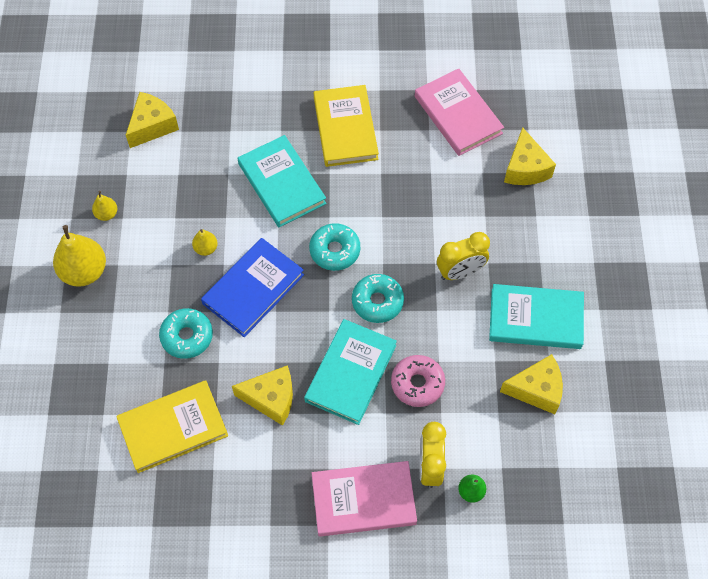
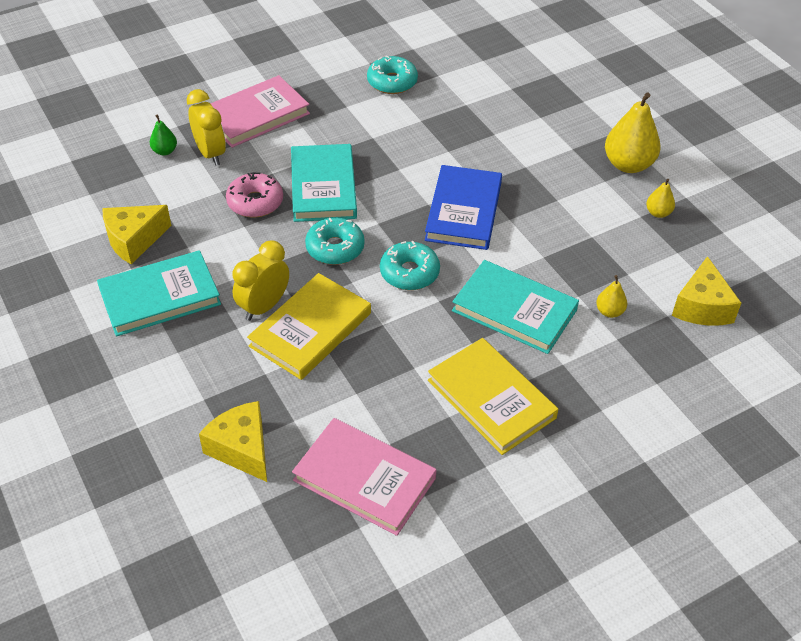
camera: 150 degrees right, 15 degrees down
yellow book [116,380,228,473] -> yellow book moved to [247,273,371,380]
turquoise donut [159,308,213,359] -> turquoise donut moved to [367,55,418,94]
yellow pear [192,229,218,256] -> yellow pear moved to [596,275,627,318]
yellow cheese [232,365,293,426] -> none

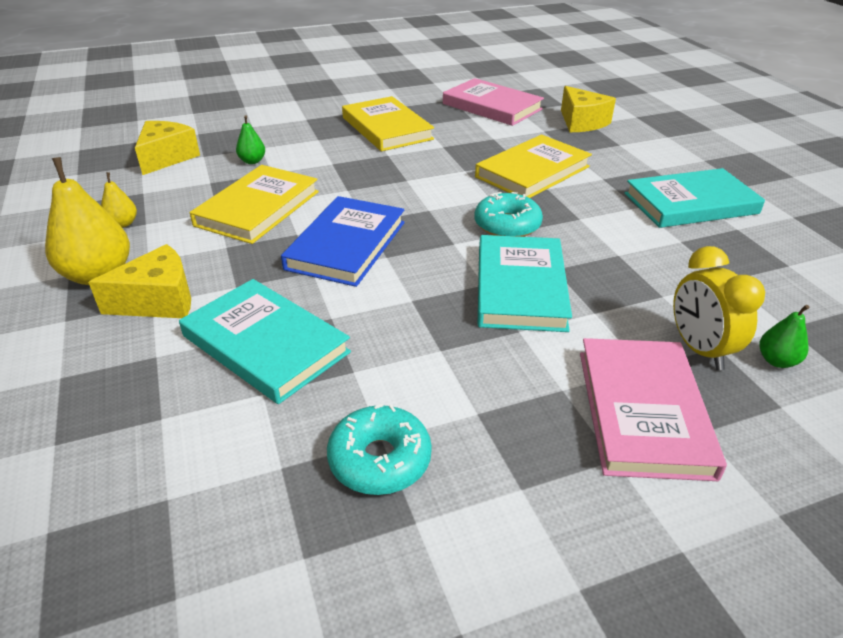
camera: 170 degrees left, 10 degrees down
yellow cheese [103,205,171,264] -> yellow cheese moved to [88,244,191,318]
pink book [210,75,310,148] -> pink book turned 60 degrees counterclockwise [580,338,727,481]
pink donut [226,172,283,218] -> none
yellow clock [232,240,289,321] -> none
turquoise donut [380,241,440,290] -> none
turquoise book [452,260,579,354] -> turquoise book moved to [179,279,351,404]
yellow pear [596,275,627,318] -> green pear [236,116,265,164]
none -> yellow book [190,165,319,244]

